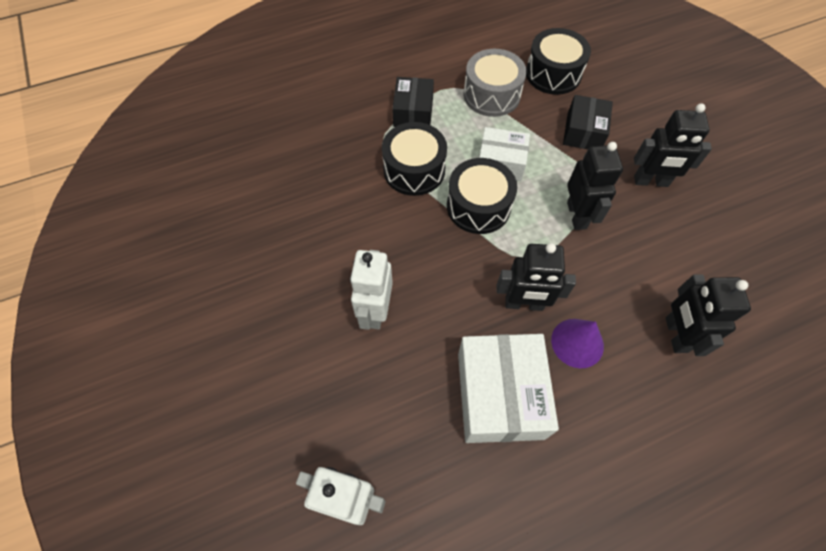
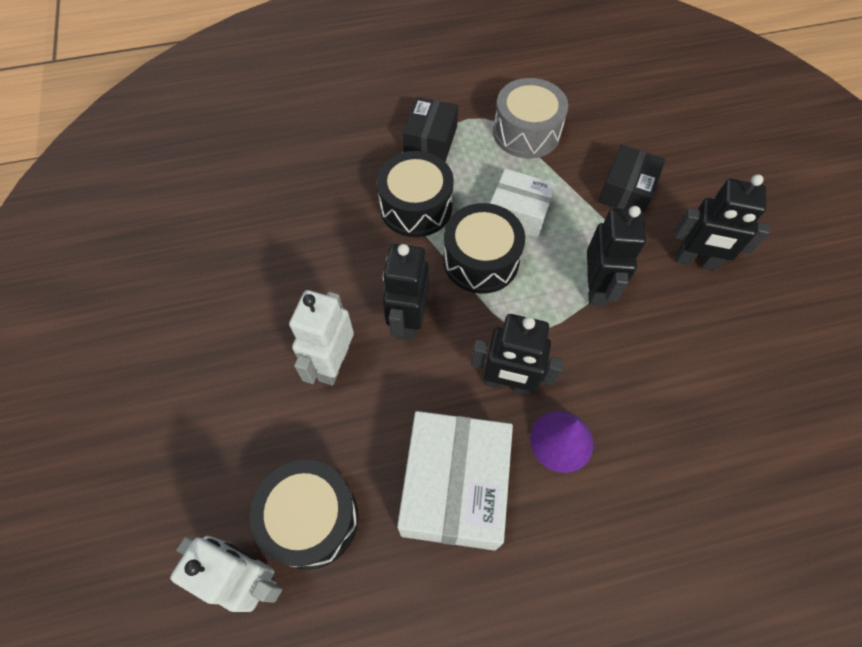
camera: 10 degrees right, 0 degrees up
black drum [526,28,591,95] -> black drum moved to [250,460,358,570]
black robot [666,274,751,356] -> black robot moved to [383,244,429,341]

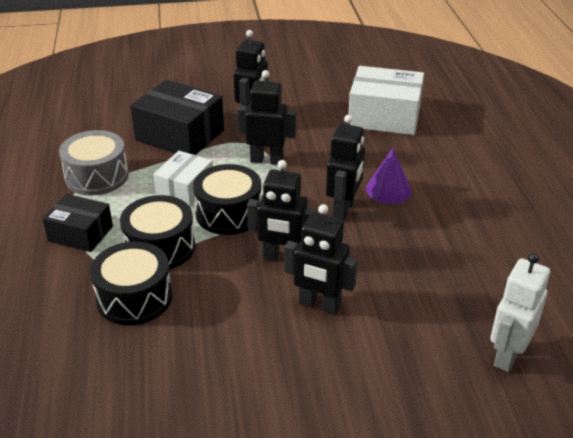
camera: 85 degrees left, 25 degrees down
black drum [250,460,358,570] -> black drum moved to [90,241,172,325]
white robot [289,290,354,385] -> black robot [284,204,358,315]
white box [397,411,513,551] -> white box moved to [348,66,424,135]
black box [598,145,666,213] -> black box [130,80,224,155], size x1.62

